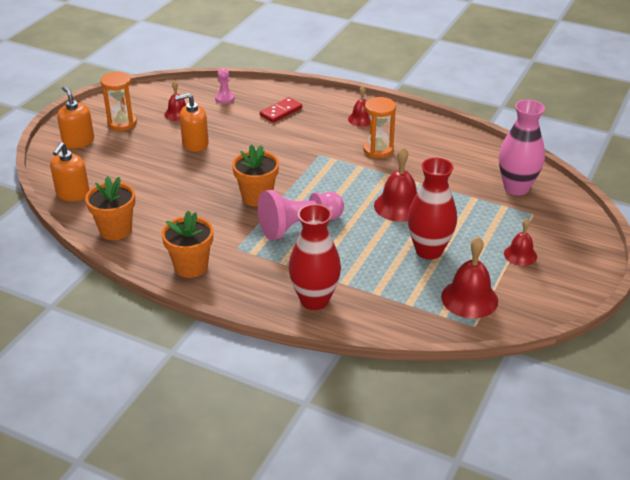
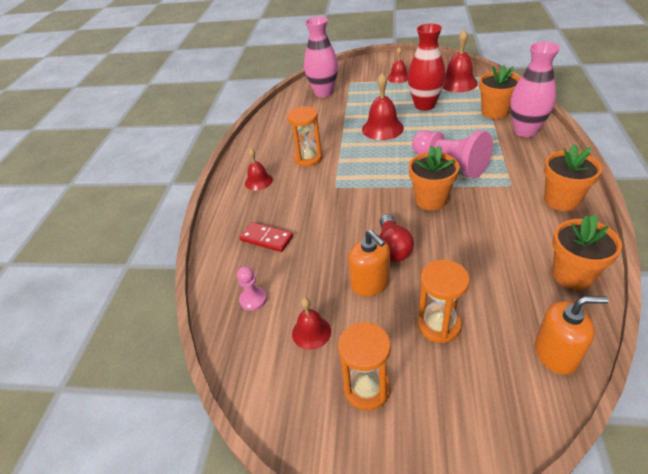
camera: 105 degrees left, 5 degrees up
orange soap dispenser [57,86,94,149] -> none
red vase [288,204,341,310] -> pink vase [510,42,560,137]
none -> red light bulb [379,214,414,262]
none -> orange hourglass [417,260,470,343]
none -> orange flower pot [479,65,520,119]

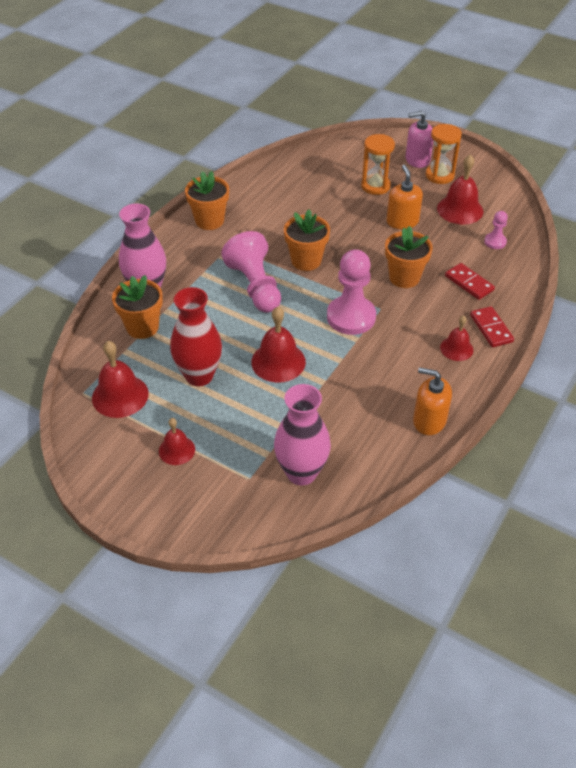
camera: 160 degrees left, 5 degrees up
orange hourglass [287,106,323,166] -> none
red bell [292,298,331,350] -> red bell [437,155,483,225], size x1.62
red light bulb [379,214,414,262] -> none
orange soap dispenser [535,296,609,374] -> orange soap dispenser moved to [413,367,452,435]
orange flower pot [552,215,622,290] -> orange flower pot moved to [385,226,433,288]
none -> pink pawn [327,249,376,335]
none -> pink soap dispenser [405,111,433,168]
none -> red domino [470,306,514,347]

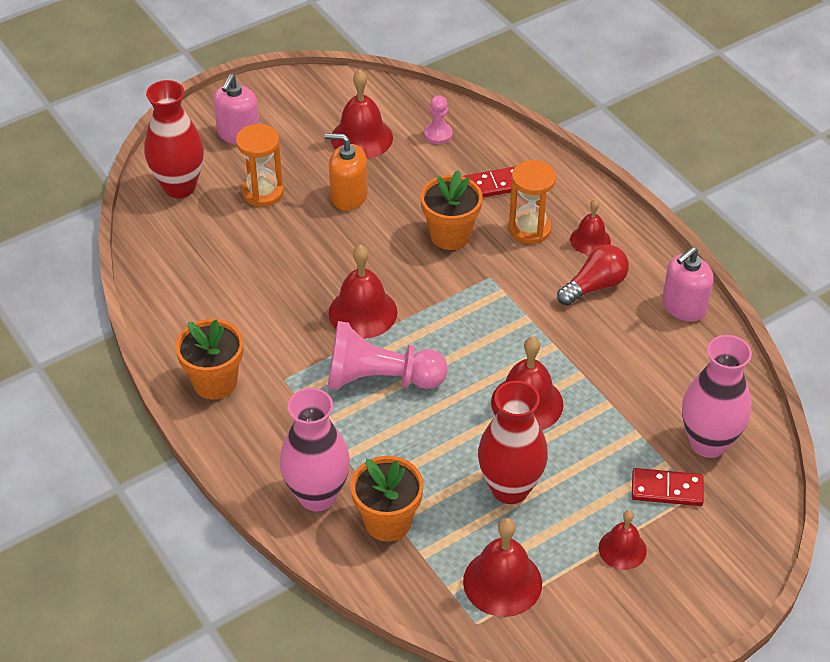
camera: 65 degrees left, 0 degrees up
orange flower pot [284,209,330,271] -> red bell [329,245,397,339]
pink pawn [327,249,376,335] -> none
orange soap dispenser [413,367,452,435] -> pink soap dispenser [662,247,714,322]
orange hourglass [426,124,462,184] -> orange hourglass moved to [509,160,556,244]
red domino [470,306,514,347] -> red domino moved to [632,468,704,506]
none -> red vase [144,80,204,198]
none -> red light bulb [557,245,629,306]

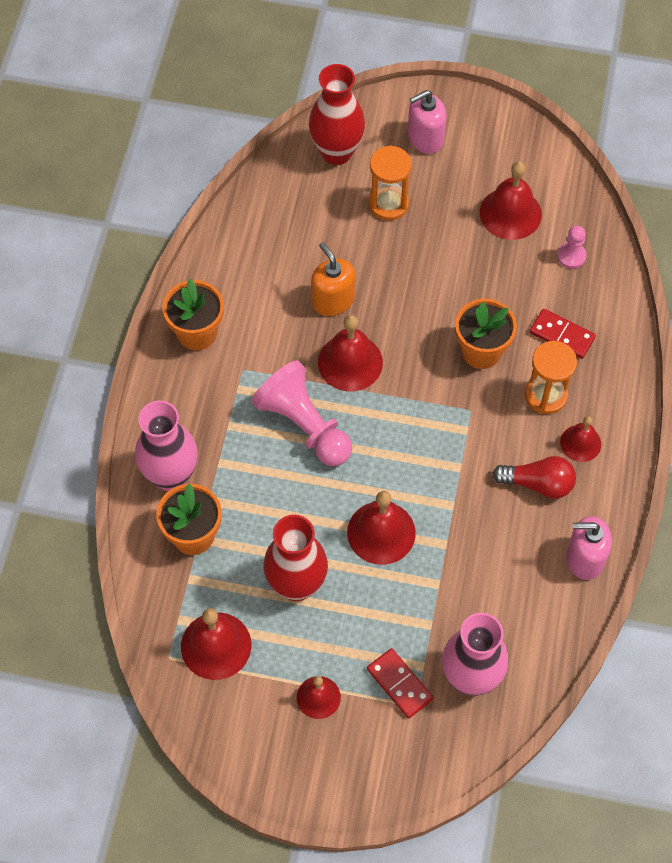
camera: 45 degrees right, 15 degrees up
orange soap dispenser [325,133,368,211] -> orange soap dispenser moved to [311,242,355,316]

